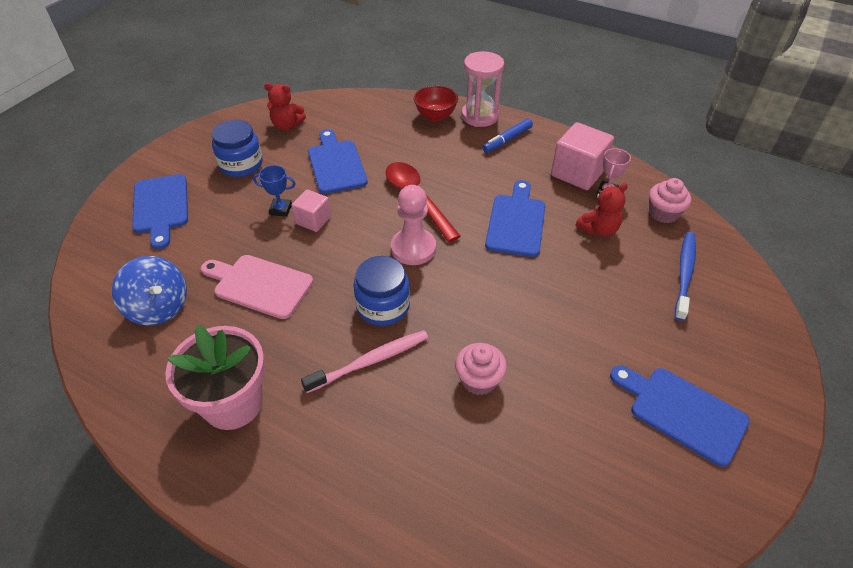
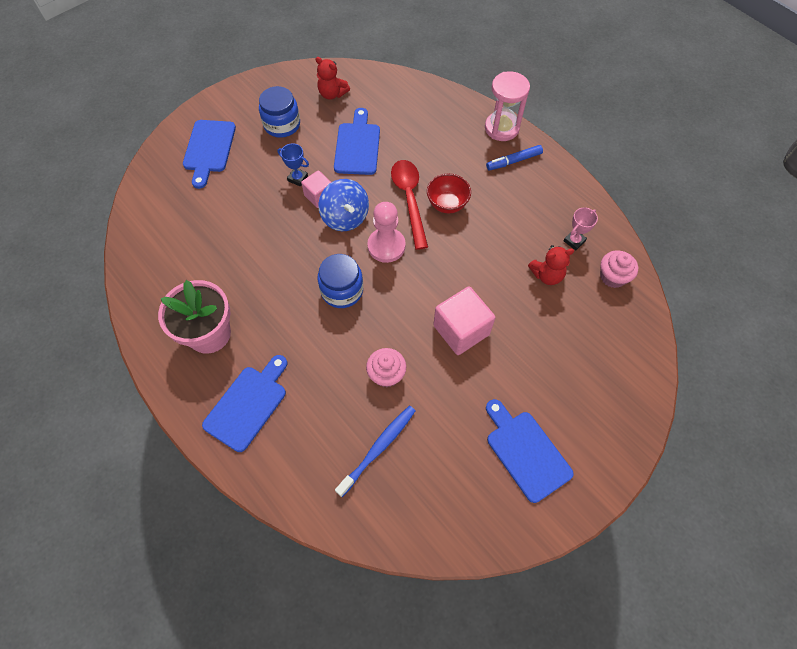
camera: 20 degrees right, 15 degrees up
blue spinning top [112,256,187,326] -> blue spinning top moved to [318,179,369,231]
pink cutting board [201,255,313,319] -> none
pink toothbrush [301,330,428,393] -> none
red bowl [414,85,458,122] -> red bowl moved to [427,174,471,214]
blue cutting board [485,180,545,257] -> blue cutting board moved to [202,355,287,452]
pink cube [551,122,614,190] -> pink cube moved to [433,286,495,355]
blue toothbrush [675,232,696,321] -> blue toothbrush moved to [335,406,416,497]

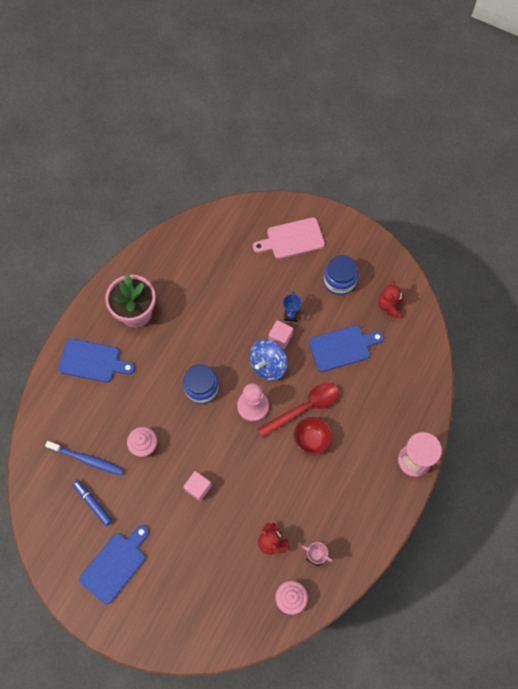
camera: 70 degrees right, 5 degrees up
blue cutting board [183,120,236,189] -> pink cutting board [253,217,325,259]
pink cube [433,286,495,355] -> pink cube [183,471,212,501], size x0.59
blue marker [486,145,543,171] -> blue marker moved to [72,480,112,526]

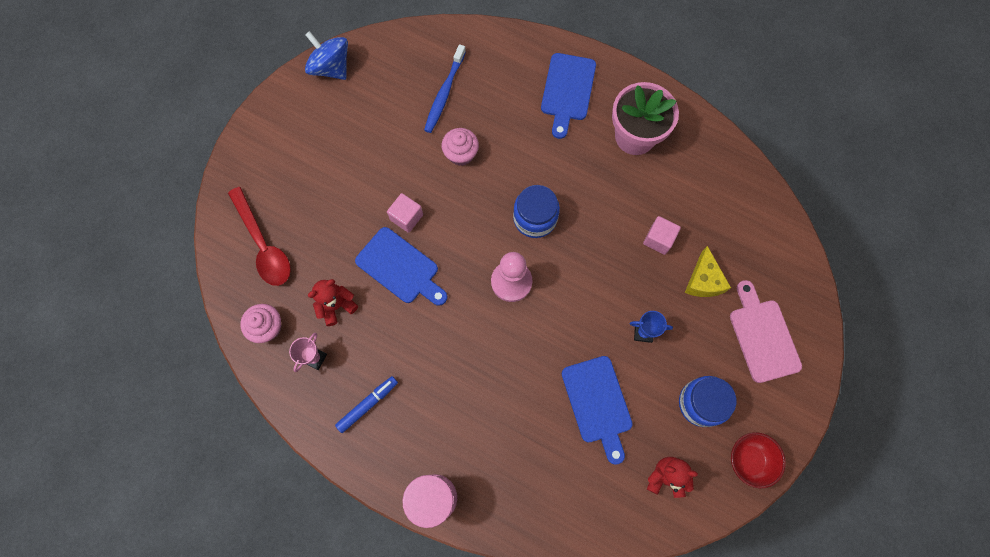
camera: 90 degrees right, 5 degrees up
blue marker [72,480,112,526] -> blue marker moved to [335,376,398,433]
blue cutting board [79,525,149,604] -> blue cutting board moved to [355,227,447,306]
blue spinning top [250,339,287,381] -> blue spinning top moved to [305,31,348,80]
red spoon [257,383,339,438] -> red spoon moved to [228,187,291,286]
pink cube [268,320,293,349] -> pink cube moved to [643,216,681,255]
red bowl [294,417,332,455] -> red bowl moved to [731,432,786,489]
none -> yellow cheese [685,246,731,297]

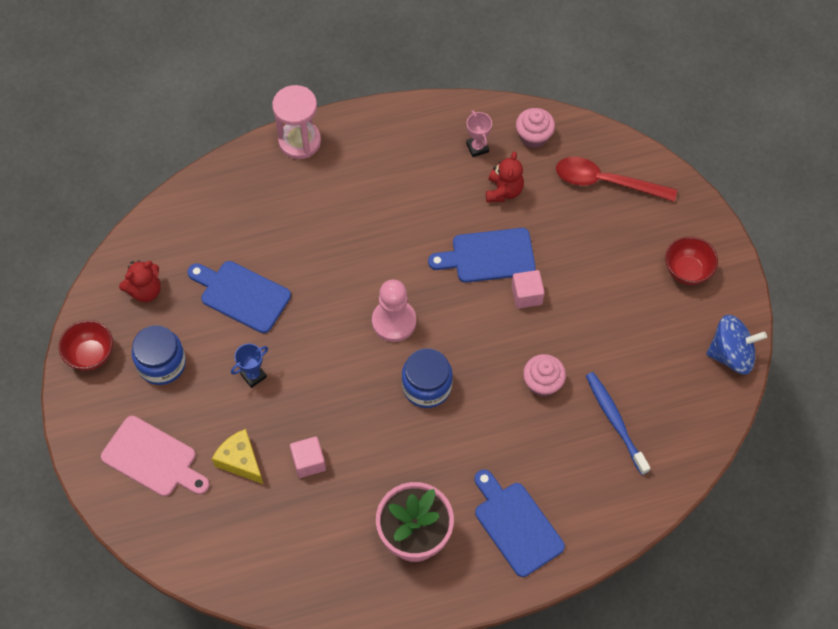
camera: 135 degrees right, 10 degrees down
blue marker [335,376,398,433] -> none
none -> red bowl [665,236,718,285]

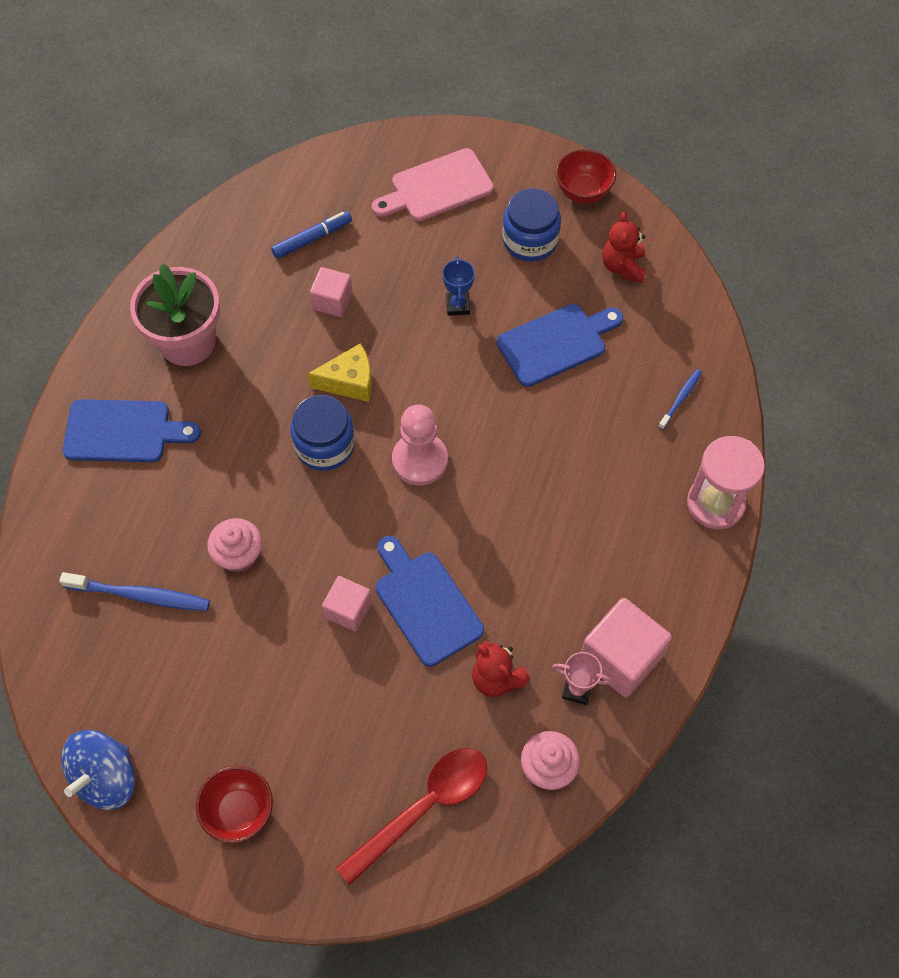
camera: 125 degrees right, 0 degrees up
yellow cheese [212,429,263,484] -> yellow cheese moved to [307,343,372,402]
blue cutting board [428,228,536,283] -> blue cutting board turned 60 degrees counterclockwise [376,536,484,667]
none -> blue marker [271,211,352,259]
none -> pink cube [581,598,672,698]
none -> blue toothbrush [658,369,702,430]

